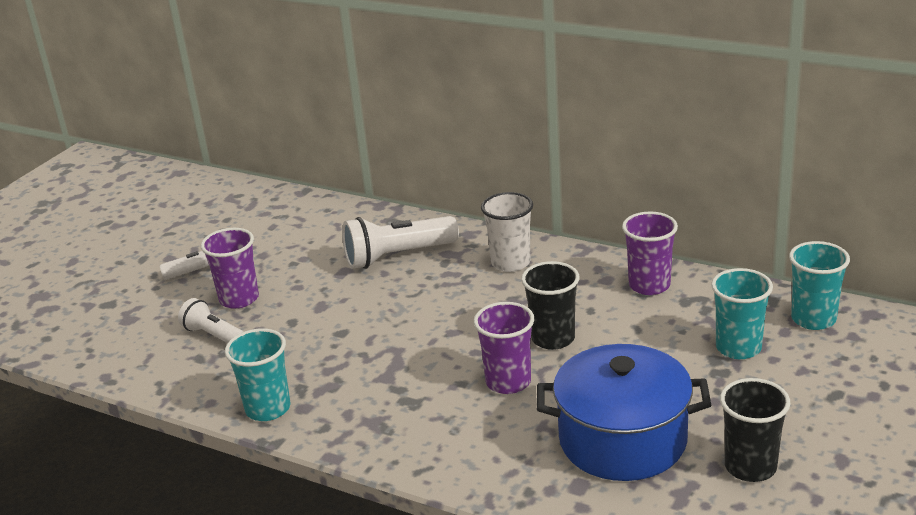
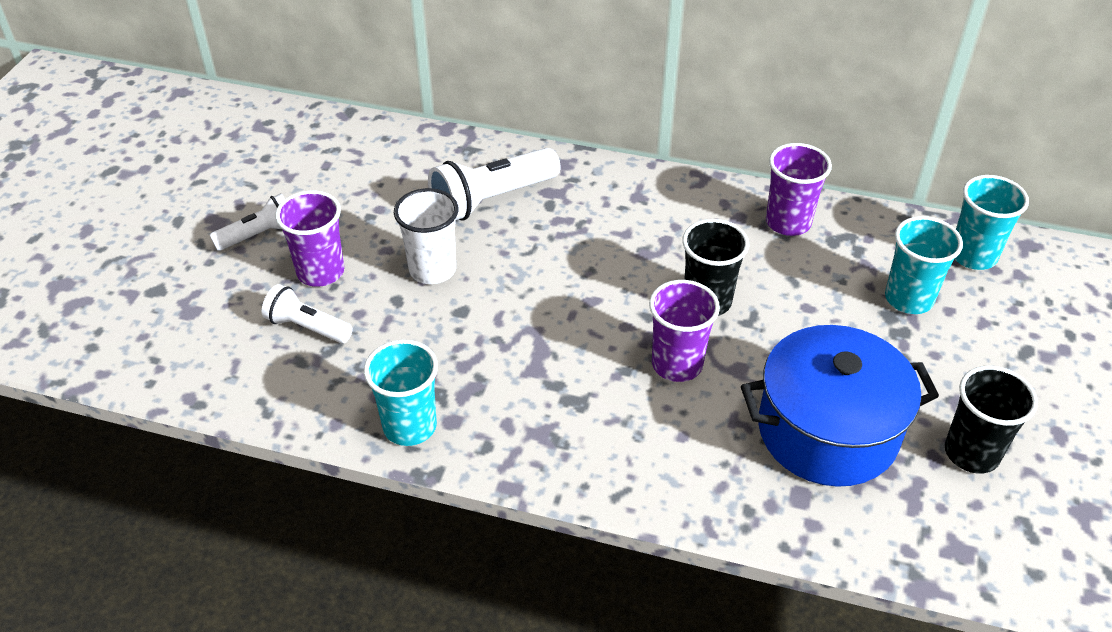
camera: 15 degrees left, 15 degrees up
white cup [481,192,533,272] -> white cup moved to [394,188,458,284]

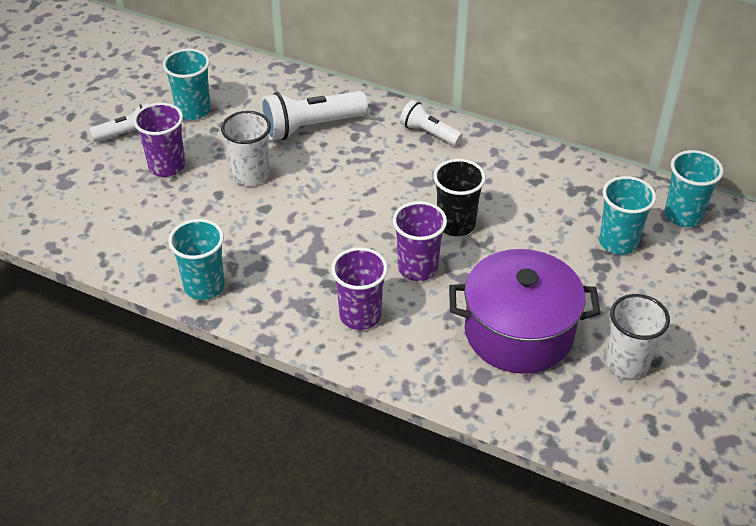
camera: 10 degrees right, 0 degrees up
white flashlight [262,284,353,343] -> white flashlight moved to [400,100,463,146]
blue pot [741,325,939,487] -> purple pot [449,249,600,374]
purple cup [766,143,832,236] -> purple cup moved to [331,247,388,330]
black cup [945,366,1038,474] -> white cup [606,294,670,379]
none -> turquoise cup [163,49,211,120]

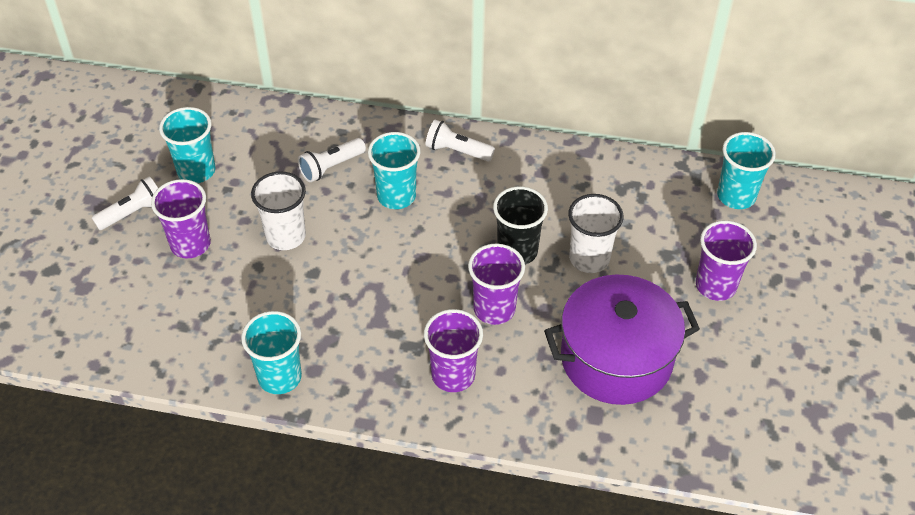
camera: 15 degrees left, 5 degrees up
white flashlight [261,91,368,140] -> white flashlight [298,138,366,182], size x0.60
turquoise cup [599,176,656,255] -> turquoise cup moved to [368,132,421,209]
white cup [606,294,670,379] -> white cup moved to [568,194,624,273]
none -> purple cup [696,220,757,301]

